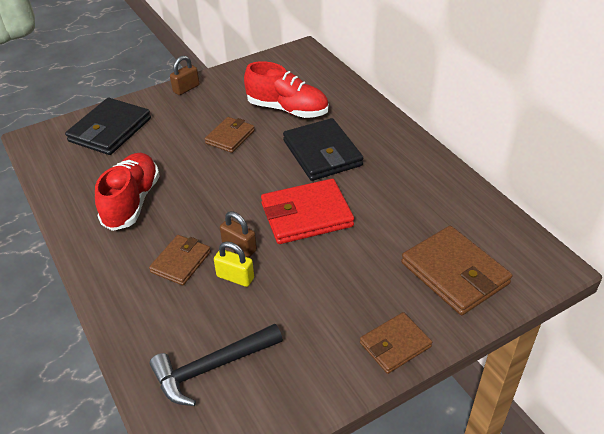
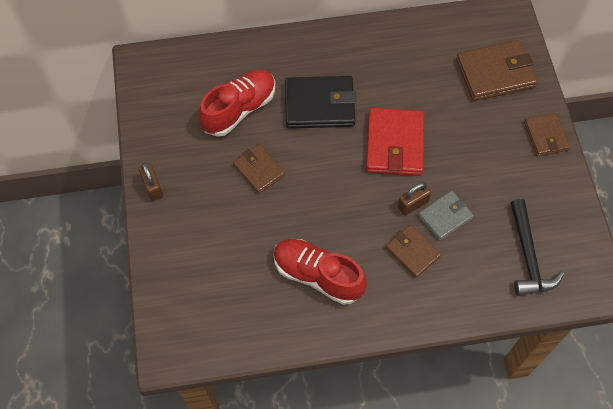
camera: 70 degrees left, 20 degrees up
black wallet [65,98,151,155] -> none
yellow padlock [214,241,254,287] -> grey wallet [418,191,474,241]

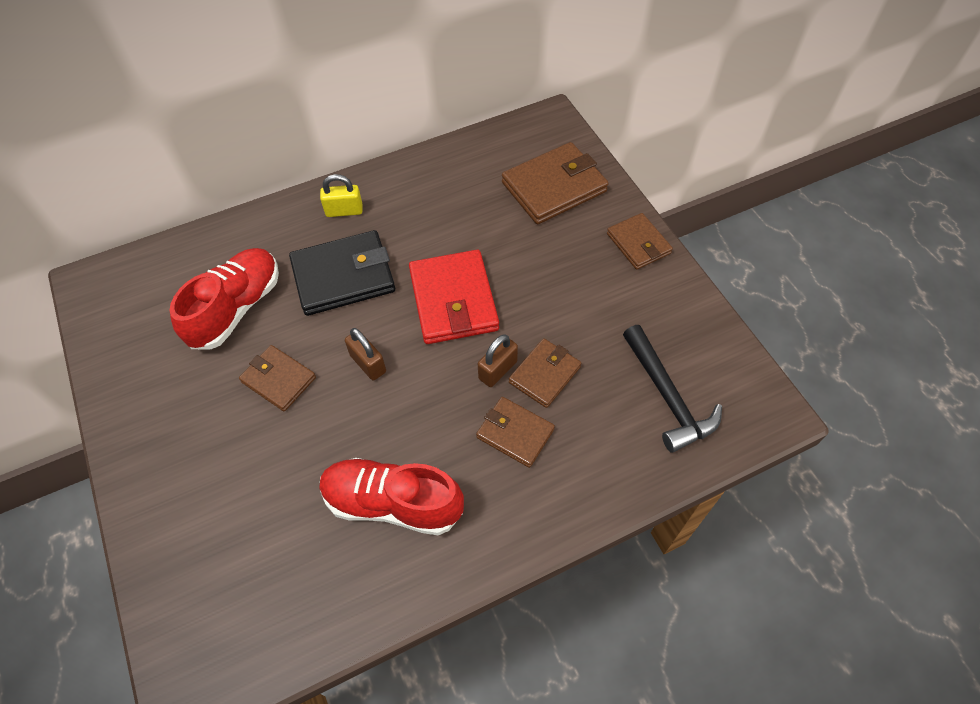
camera: 15 degrees left, 5 degrees down
brown padlock [139,163,163,201] -> brown padlock moved to [345,328,386,381]
grey wallet [418,191,474,241] -> brown wallet [509,338,581,408]
none -> yellow padlock [320,174,363,217]

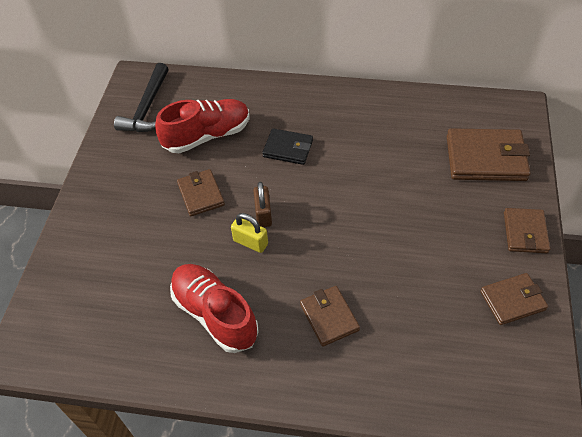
camera: 35 degrees right, 5 degrees down
black wallet [289,230,395,316] -> black wallet [262,128,313,165], size x0.60
yellow padlock [320,174,363,217] -> yellow padlock moved to [231,213,268,253]
red wallet [409,250,499,344] -> none
brown padlock [478,334,518,387] -> none
brown wallet [509,338,581,408] -> brown wallet moved to [480,273,548,325]
black hammer [623,325,722,453] -> black hammer moved to [114,63,169,132]

